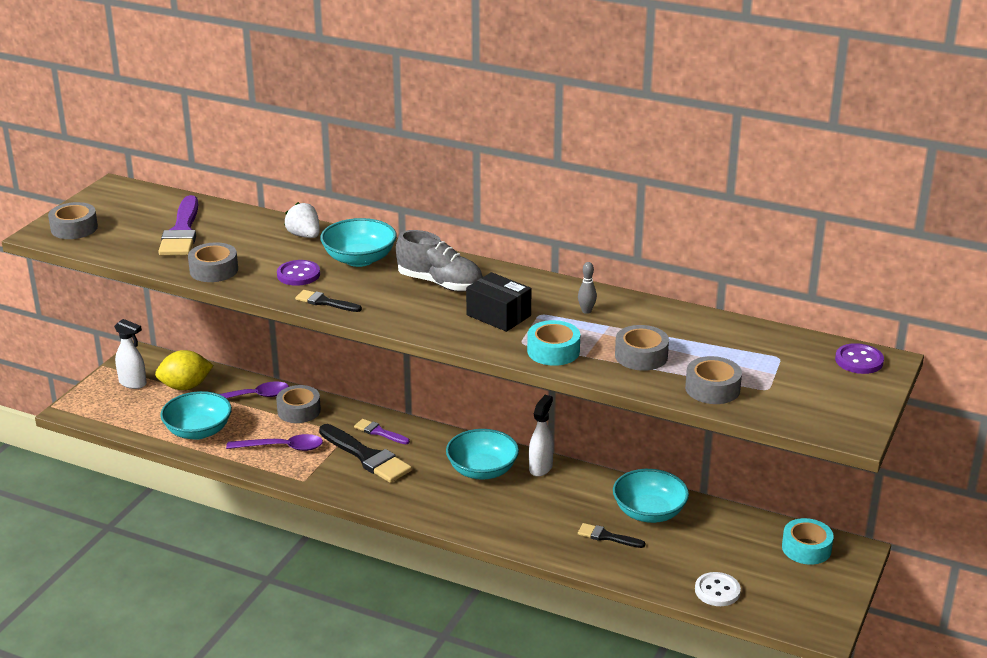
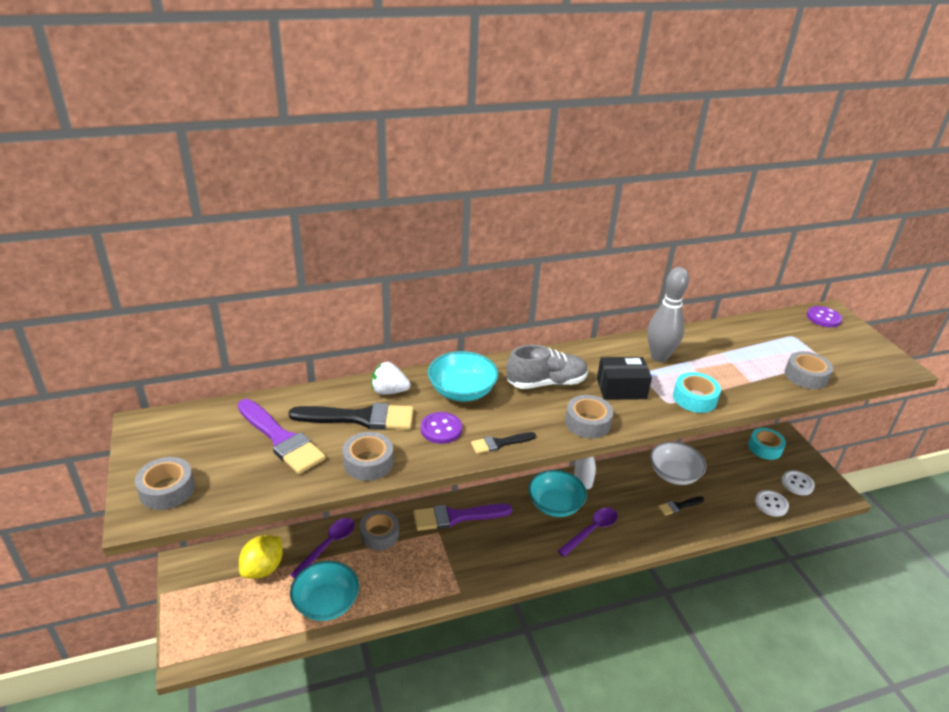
camera: 45 degrees left, 5 degrees up
white spray bottle [114,319,147,389] -> none
purple spoon [226,434,323,451] -> purple spoon moved to [558,508,618,557]
black brush [319,424,412,483] -> black brush moved to [289,403,413,430]
purple brush [354,419,410,444] -> purple brush [413,504,512,531], size x1.89
grey bowling pin [578,262,597,314] -> grey bowling pin [647,267,689,362], size x2.29
turquoise bowl [613,469,689,523] -> white bowl [650,442,706,485]
grey tape [615,325,669,371] -> grey tape moved to [565,395,613,439]
none -> white button [782,470,815,495]

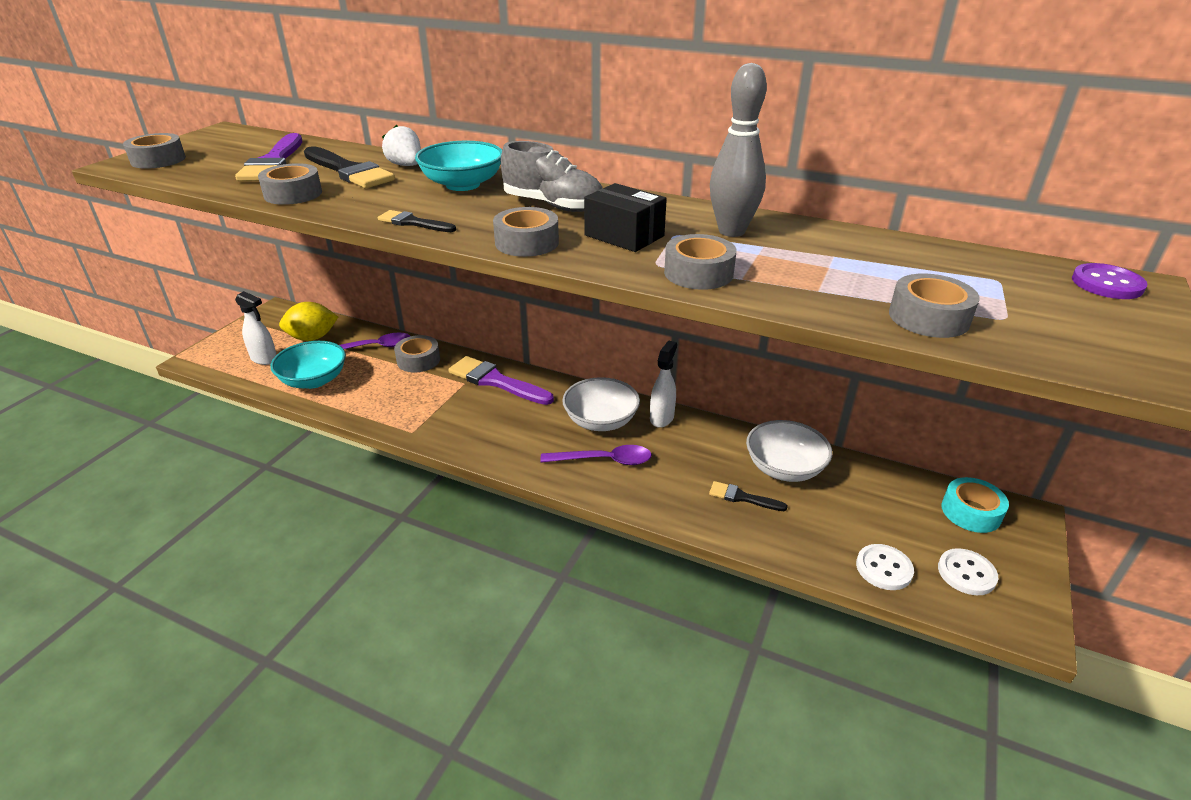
camera: 45 degrees right, 0 degrees up
purple button [421,412,462,444] -> none
turquoise bowl [528,470,587,517] -> white bowl [562,377,640,431]
turquoise tape [673,372,721,413] -> grey tape [664,234,736,290]
none -> white spray bottle [235,291,277,365]

